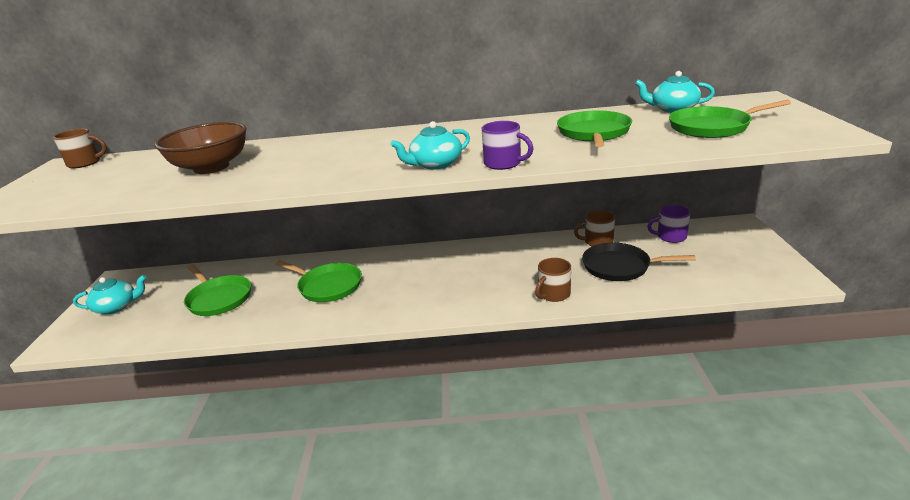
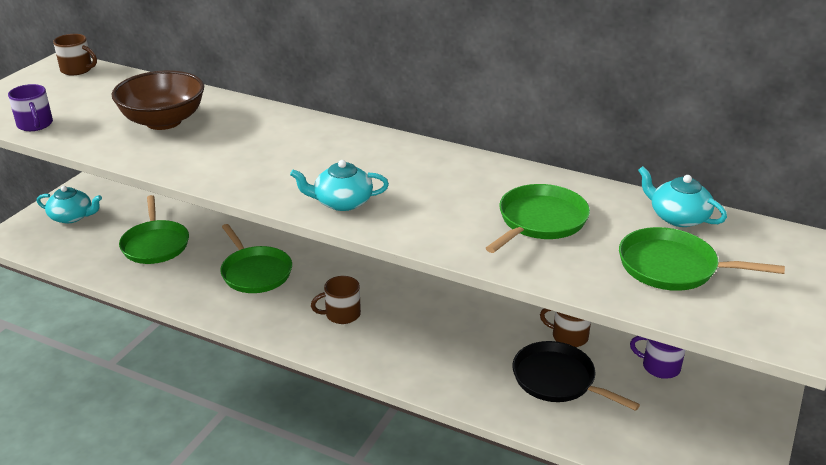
camera: 25 degrees right, 5 degrees up
purple mug [482,121,534,170] -> purple mug moved to [8,84,53,131]
brown mug [535,258,571,302] -> brown mug moved to [311,276,361,324]

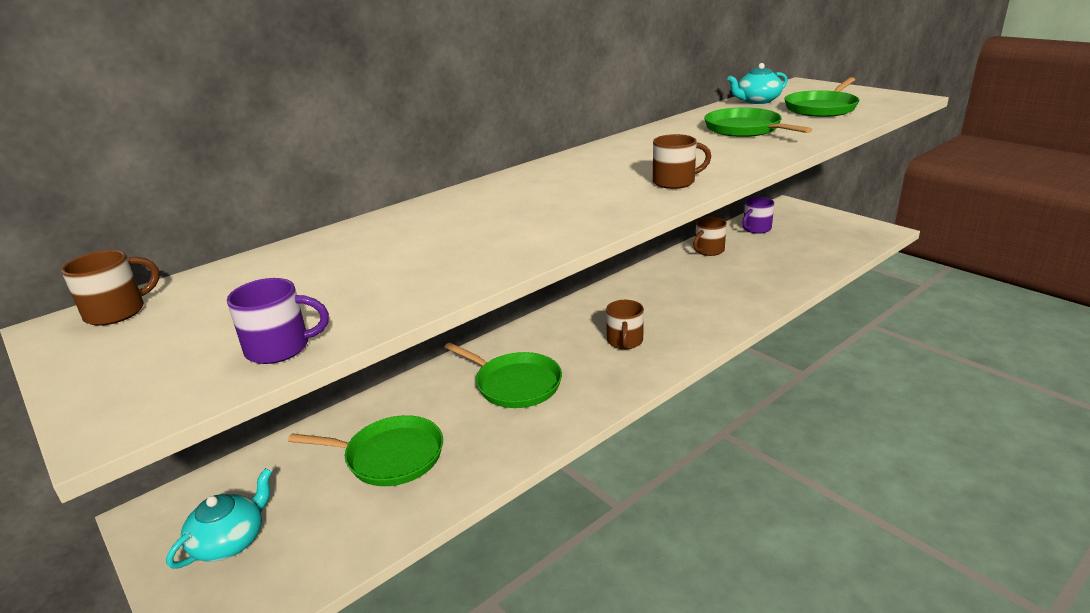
camera: 65 degrees left, 5 degrees down
brown bowl [112,70,204,130] -> none
green pan [220,224,292,293] -> green pan turned 45 degrees clockwise [444,342,562,408]
turquoise teapot [290,160,389,211] -> brown mug [653,134,711,189]
black pan [513,341,640,411] -> none

